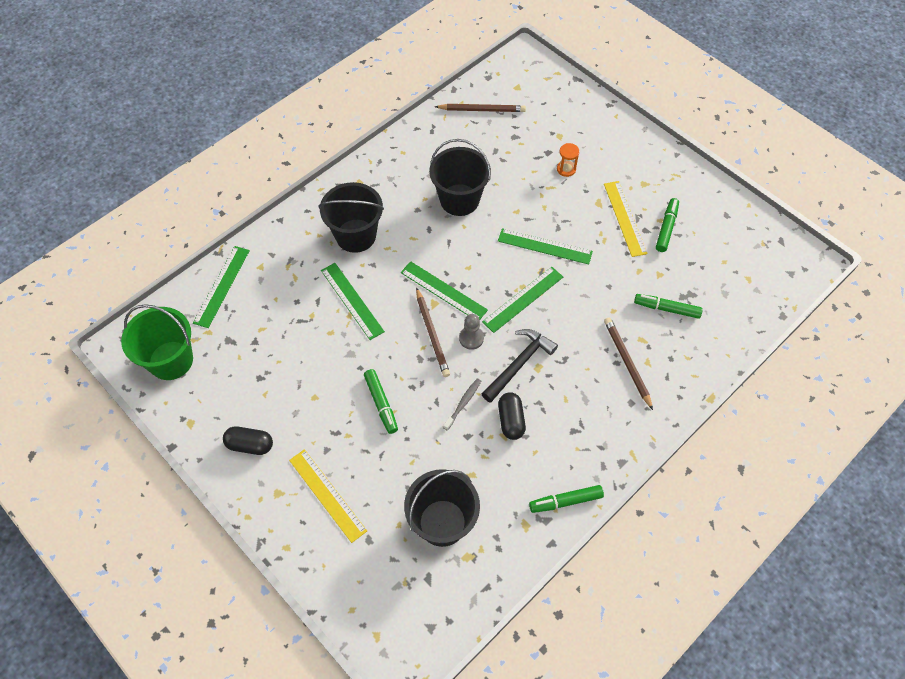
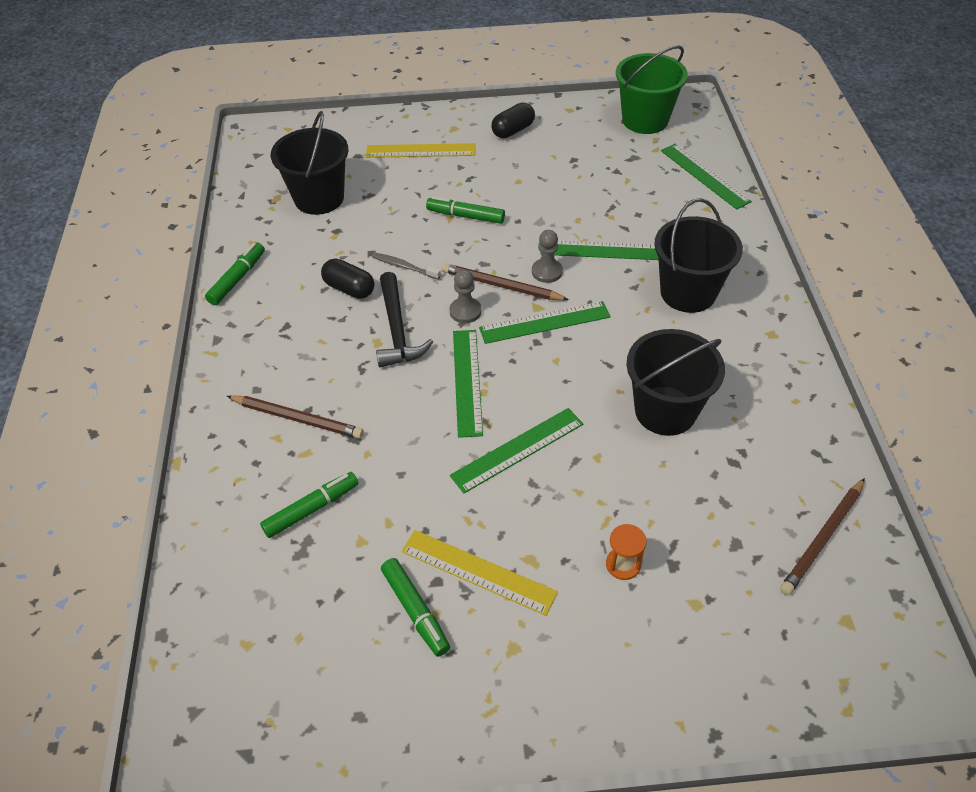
camera: 130 degrees right, 10 degrees down
grey toothbrush [443,378,481,430] -> grey toothbrush turned 135 degrees clockwise [372,253,441,279]
none -> grey pawn [532,230,563,283]

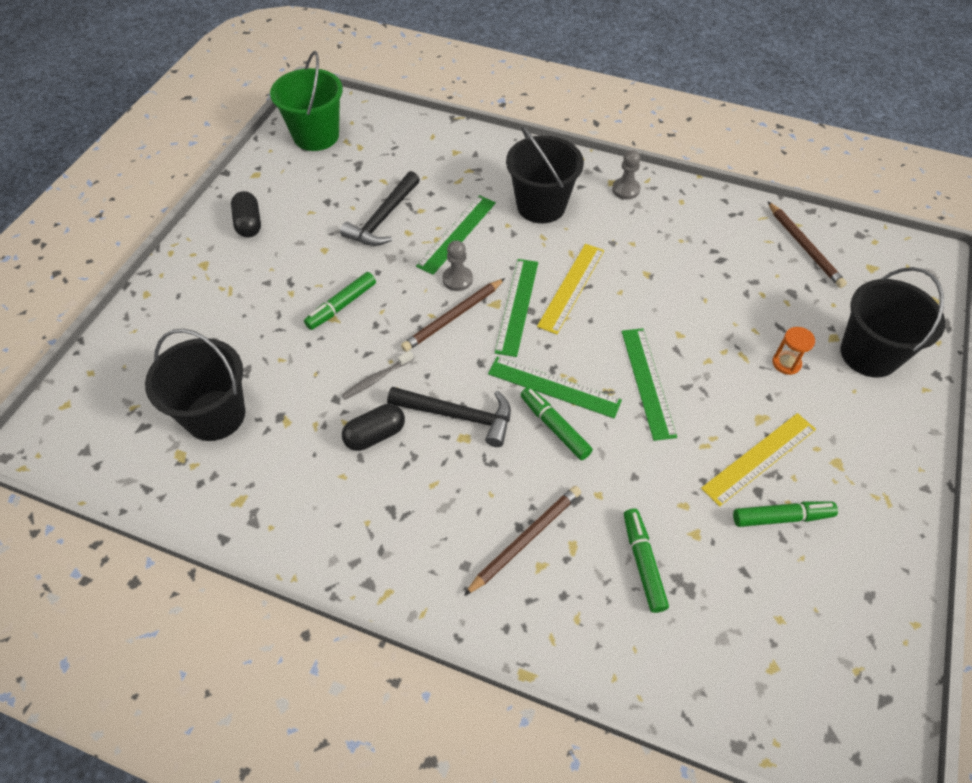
camera: 65 degrees left, 5 degrees up
green marker [205,243,265,305] -> green marker moved to [520,387,593,460]
yellow ruler [366,143,475,158] -> yellow ruler moved to [537,244,604,334]
grey pawn [450,269,482,323] -> grey pawn moved to [612,150,641,199]
black bucket [627,329,725,436] -> black bucket moved to [840,267,945,377]
green ruler [661,144,752,210] -> none
none -> black hammer [340,171,420,246]

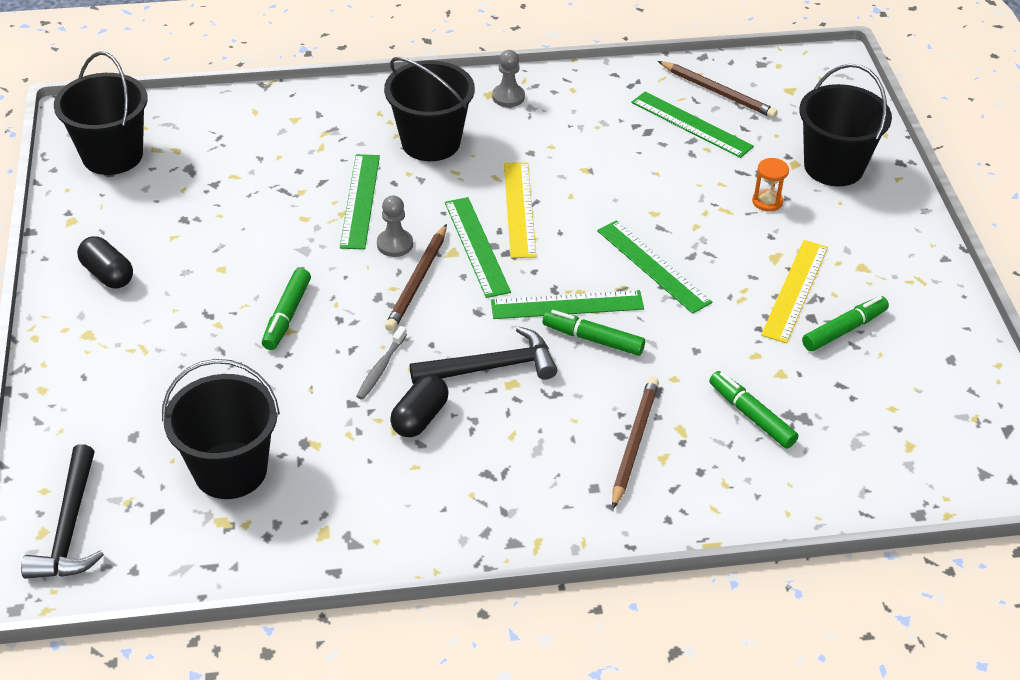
camera: 30 degrees left, 10 degrees down
green bucket [270,51,343,151] -> black bucket [54,51,148,175]
black hammer [340,171,420,246] -> black hammer moved to [21,445,104,579]
none -> green ruler [631,91,754,158]

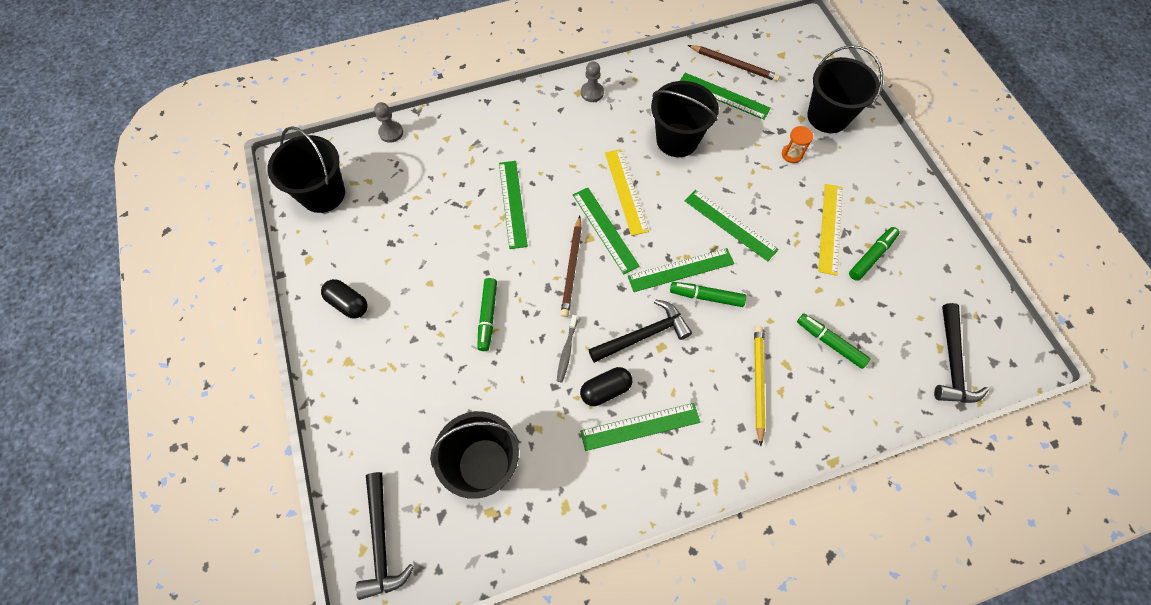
camera: 10 degrees left, 20 degrees up
grey pawn [377,195,413,257] -> grey pawn moved to [374,102,403,143]
black bucket [384,57,475,161] -> black bucket moved to [651,81,719,157]
black capsule [390,375,449,437] -> black capsule turned 45 degrees clockwise [580,367,632,406]
brown pencil [612,377,659,509] -> yellow pencil [754,326,765,446]
none -> green ruler [580,403,700,451]
none -> black hammer [934,303,989,403]

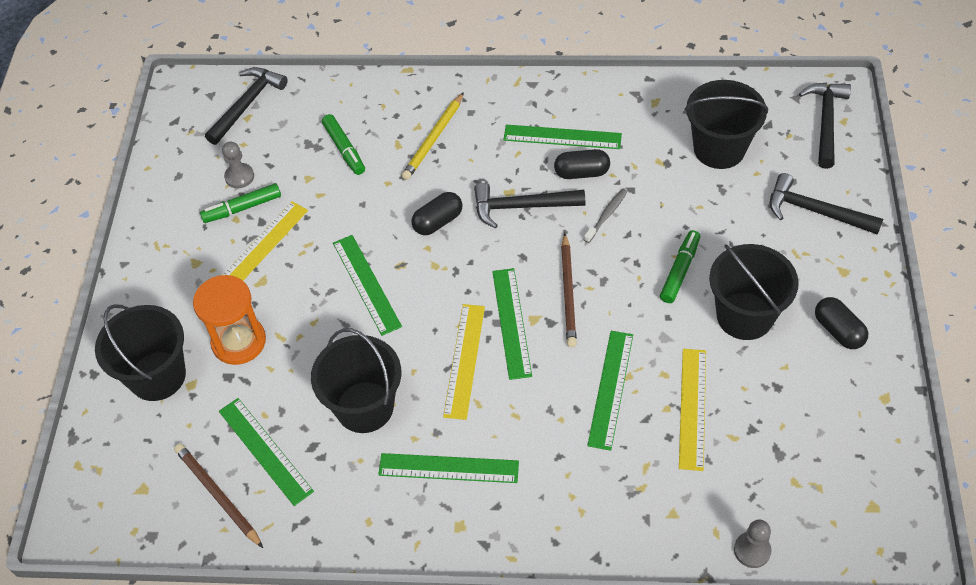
camera: 155 degrees left, 10 degrees down
black bucket [267,126,345,213] -> black bucket moved to [709,244,799,340]
brown pencil [561,216,582,317] -> brown pencil turned 150 degrees clockwise [561,233,577,347]
grey pawn [581,61,604,102] -> grey pawn moved to [222,142,254,188]
green ruler [628,248,734,292] -> green ruler moved to [378,453,519,483]
green marker [670,282,746,307] -> black capsule [411,192,463,235]
orange hourglass [782,126,813,163] -> orange hourglass [193,275,266,365], size x1.95
none -> yellow ruler [679,349,706,471]
none -> black hammer [770,173,883,235]

